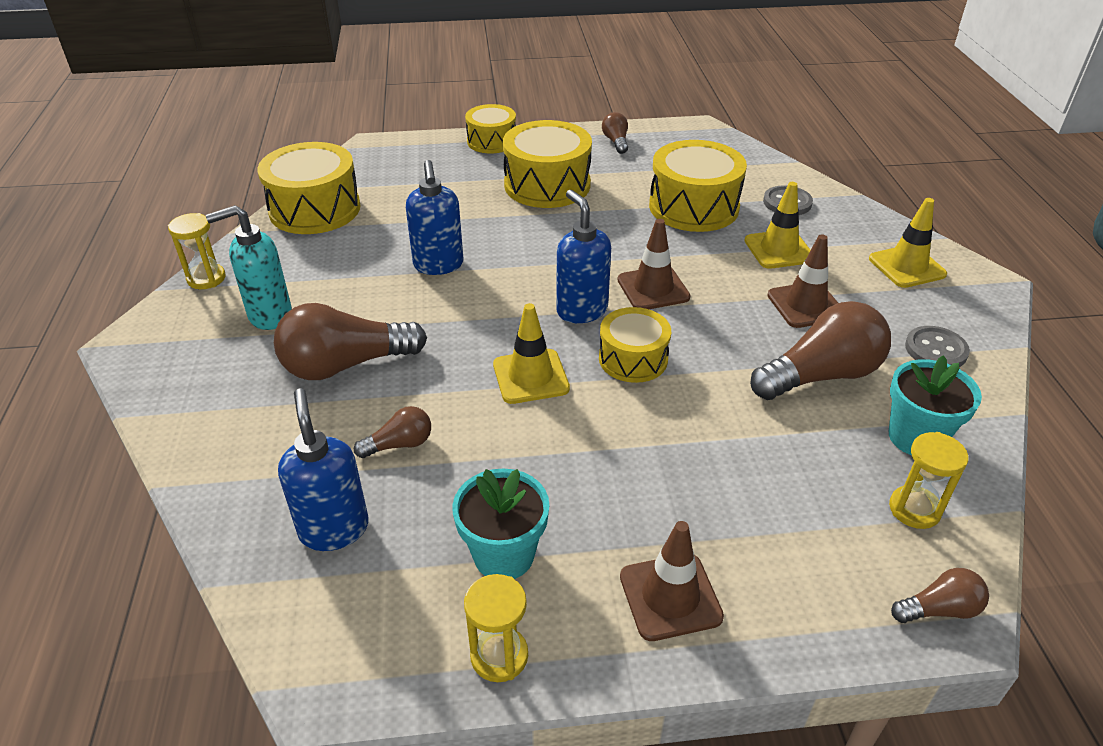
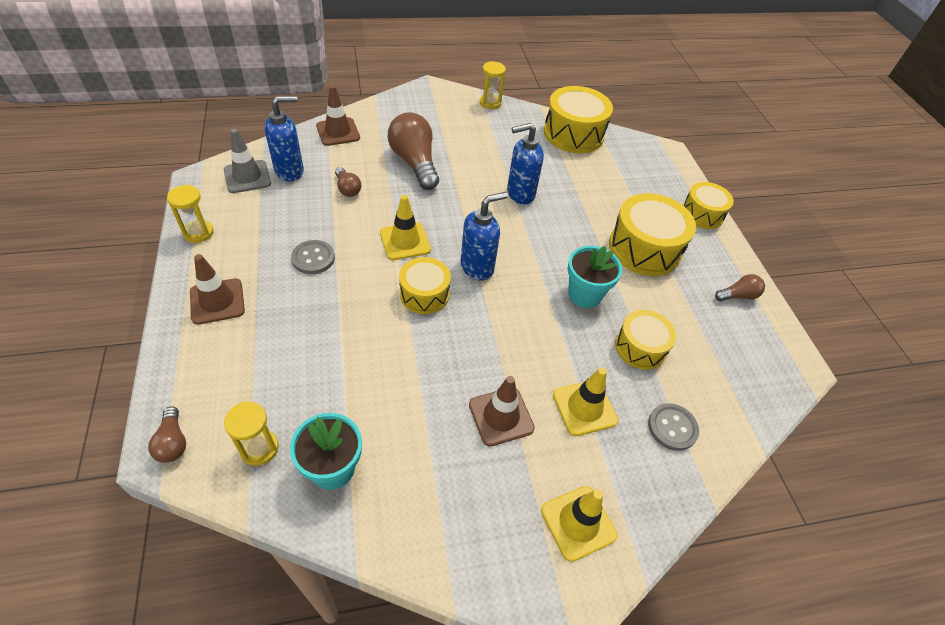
camera: 80 degrees right, 10 degrees up
turquoise soap dispenser [206,205,292,330] -> none
turquoise flower pot [452,469,549,579] -> turquoise flower pot moved to [568,246,622,308]
brown traffic cone [618,219,691,309] -> brown traffic cone moved to [316,85,360,146]
yellow drum [649,140,747,232] -> yellow drum [615,310,676,370], size x0.62
brown light bulb [750,301,891,400] -> none
grey button [905,326,970,367] -> grey button moved to [291,240,335,274]
none -> grey traffic cone [224,129,271,193]

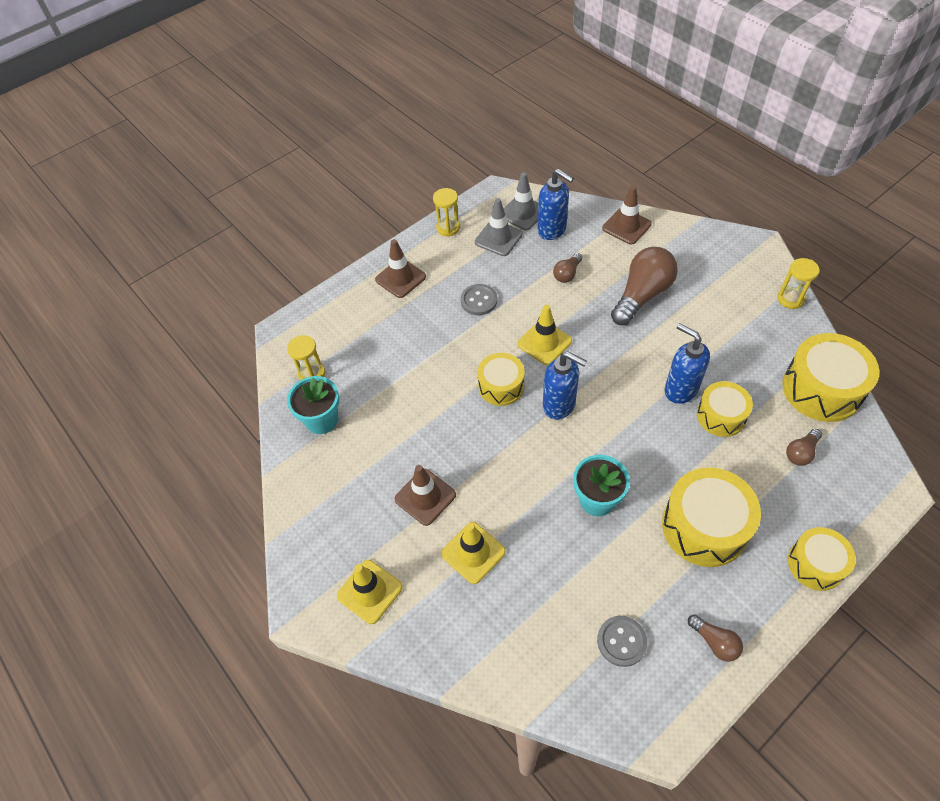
camera: 70 degrees right, 5 degrees up
brown light bulb [148,407,186,463] -> brown light bulb moved to [786,429,822,466]
yellow drum [615,310,676,370] -> yellow drum moved to [697,381,753,437]
grey button [648,403,699,451] -> grey button moved to [597,616,647,667]
none -> grey traffic cone [475,198,523,256]

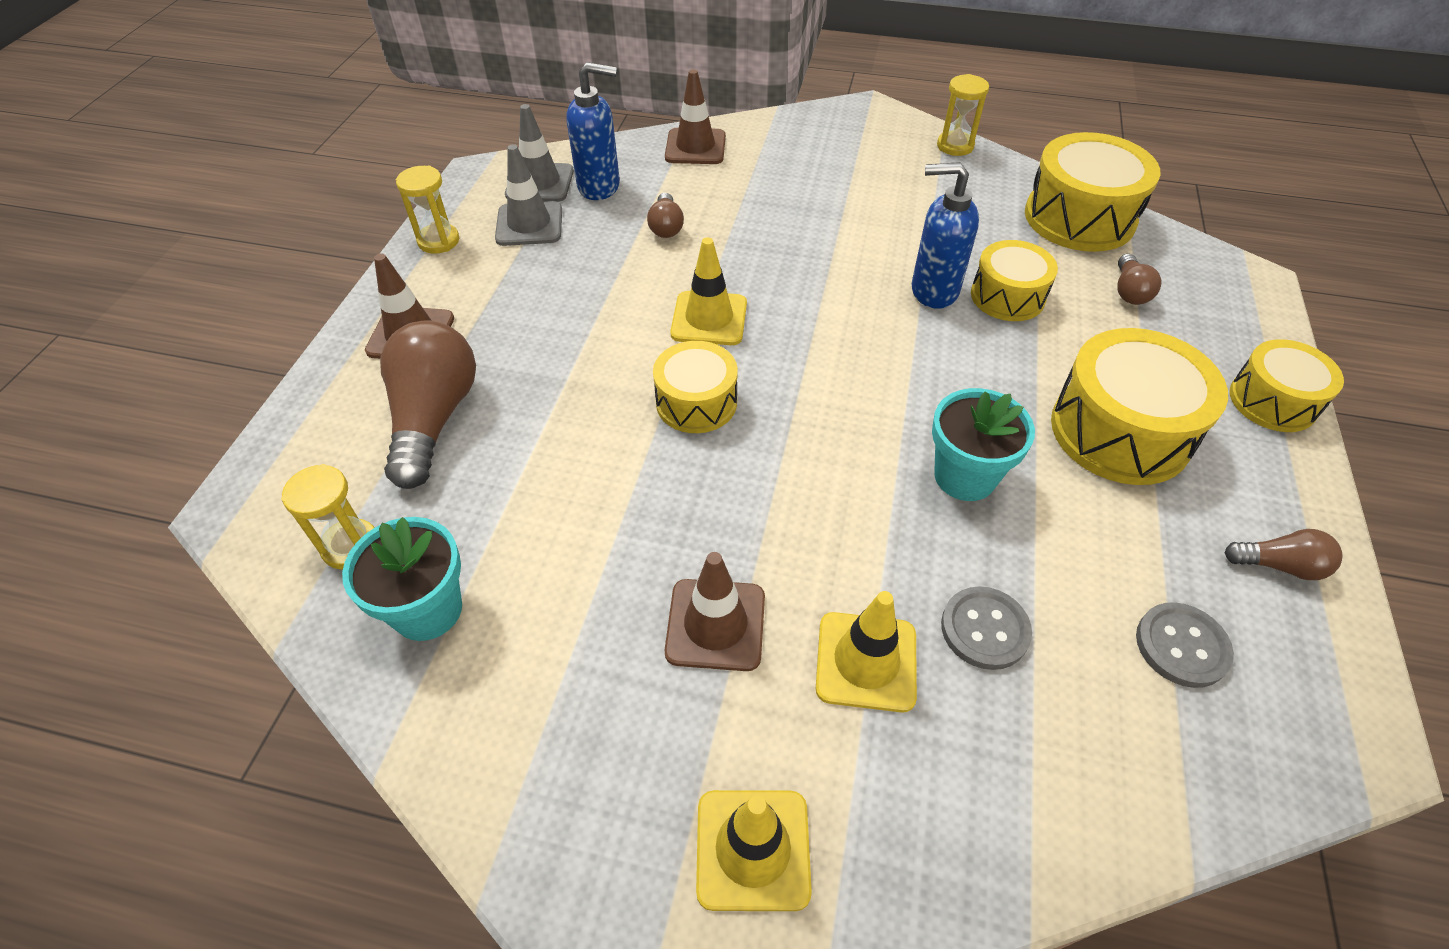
camera: 40 degrees left, 5 degrees down
grey button [460,284,497,315] -> grey button moved to [941,586,1032,670]
blue soap dispenser [543,351,587,420] -> none
brown light bulb [611,247,678,325] -> brown light bulb moved to [380,320,476,489]

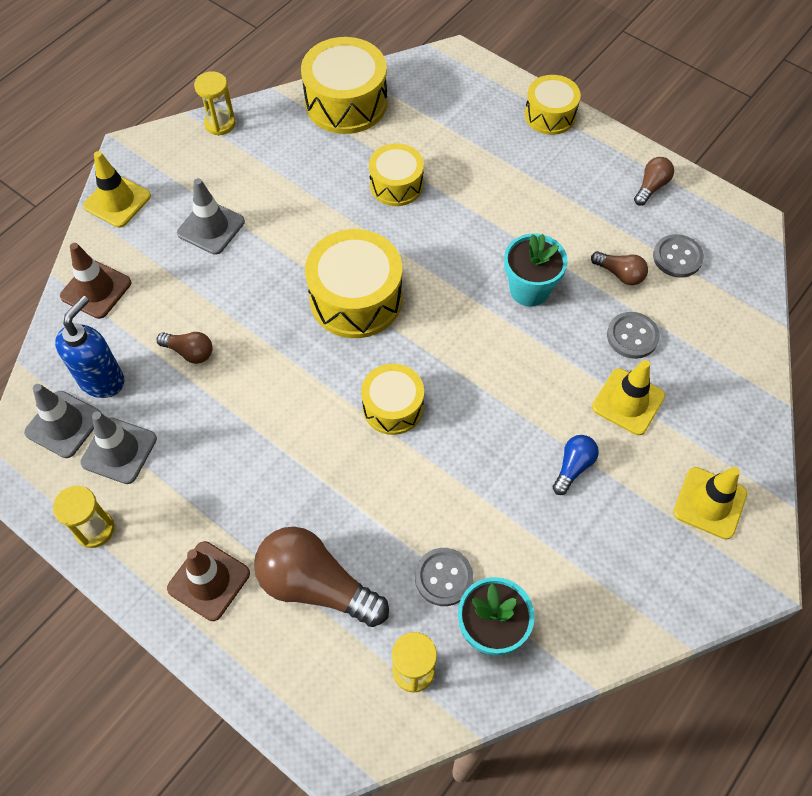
camera: 65 degrees left, 10 degrees up
brown traffic cone [665,552,765,671] -> blue light bulb [553,435,599,495]
yellow traffic cone [670,237,747,345] -> yellow traffic cone moved to [83,151,151,228]
blue soap dispenser [912,162,979,309] -> none
yellow drum [1051,328,1228,485] -> yellow drum moved to [305,229,402,338]
brown light bulb [1117,254,1161,305] -> brown light bulb moved to [591,251,648,285]
none -> grey traffic cone [177,178,245,255]
none -> grey button [415,548,473,606]

